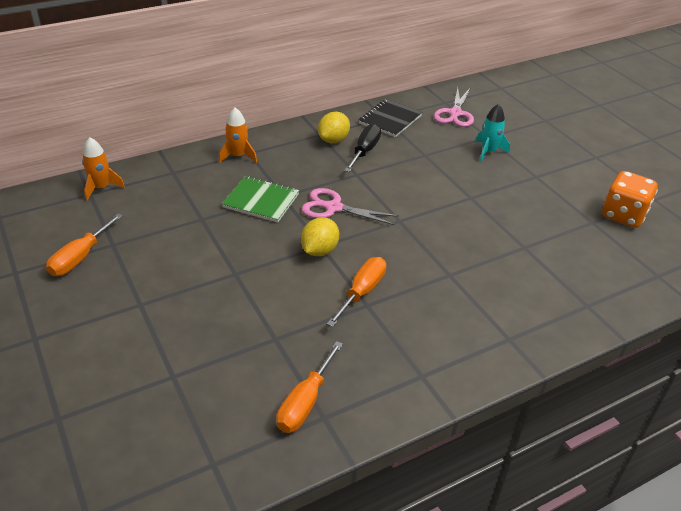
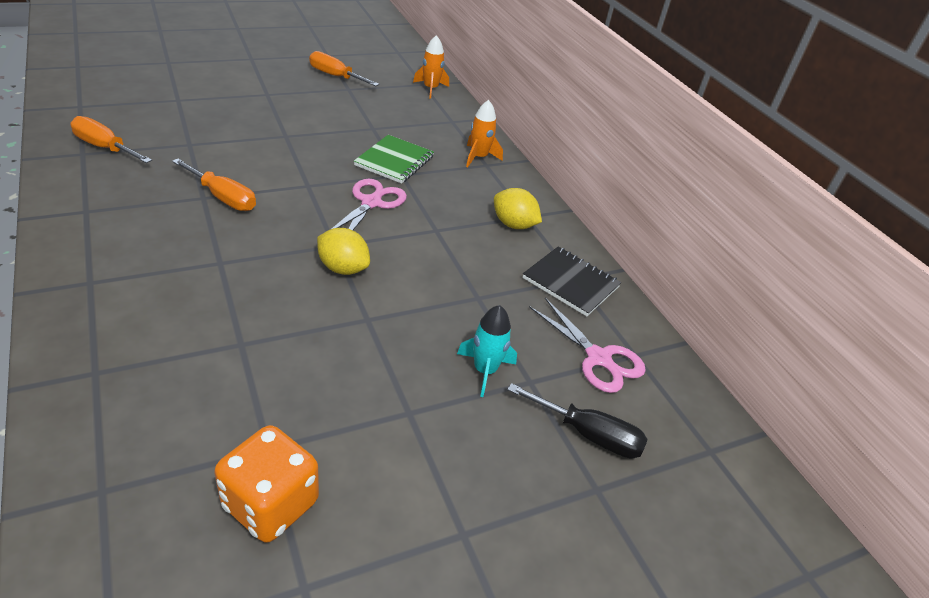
camera: 90 degrees right, 0 degrees up
yellow lemon [301,217,339,256] -> yellow lemon moved to [317,228,370,275]
black screwdriver [344,124,381,172] -> black screwdriver moved to [507,383,647,458]
pink scissors [434,87,474,127] -> pink scissors turned 150 degrees counterclockwise [529,298,646,393]

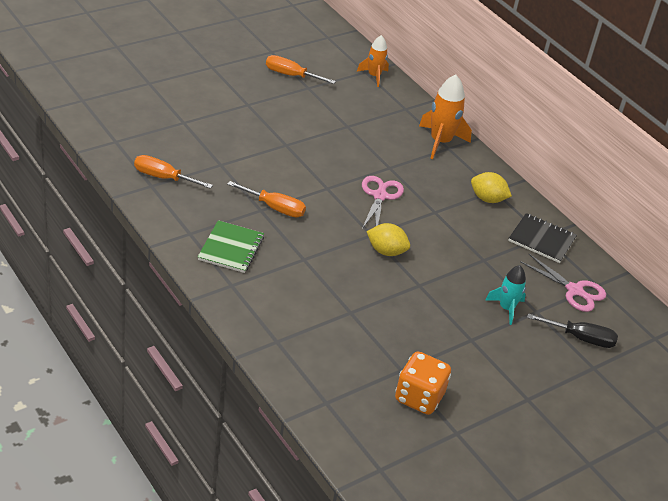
camera: 10 degrees left, 0 degrees up
green notebook [354,135,434,184] -> green notebook moved to [198,220,264,273]
orange rocket [466,100,503,167] -> orange rocket [419,74,472,159], size x1.59

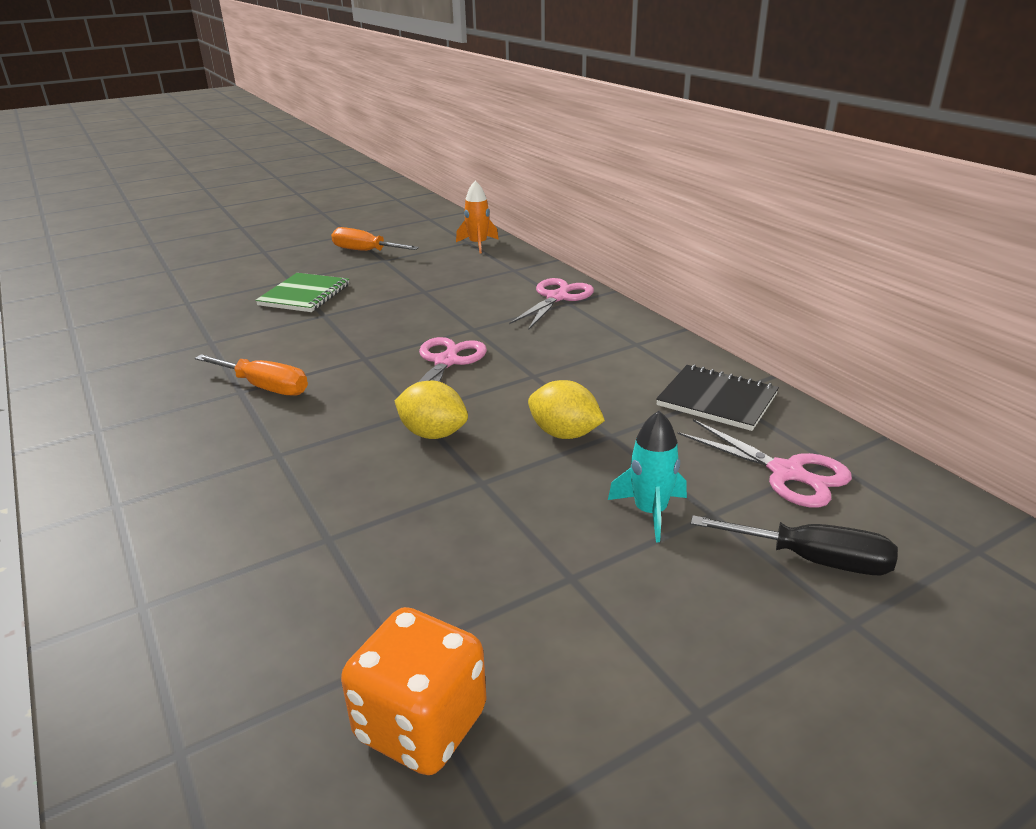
camera: 10 degrees right, 10 degrees down
orange screwdriver [134,155,213,189] -> none
green notebook [198,220,264,273] -> green notebook moved to [255,273,349,312]
orange rocket [419,74,472,159] -> pink scissors [509,278,594,330]
yellow lemon [471,172,512,203] -> yellow lemon moved to [528,380,605,439]

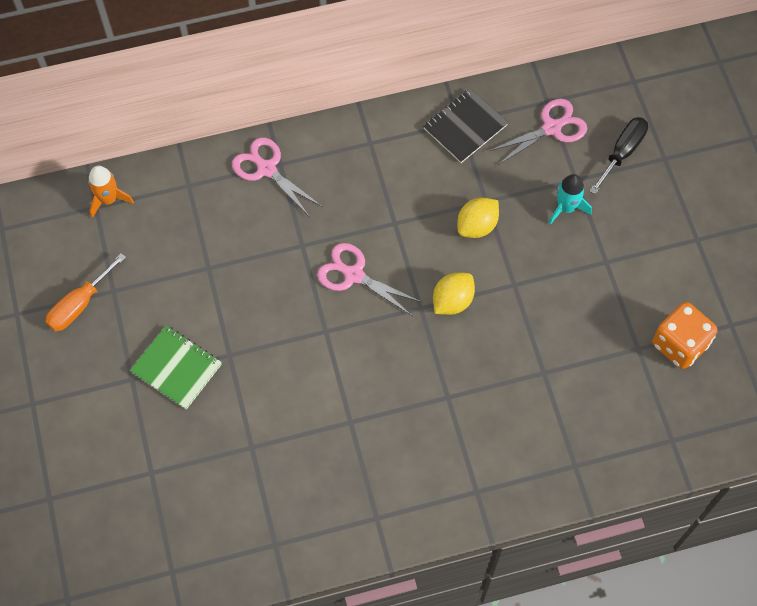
camera: 75 degrees left, 35 degrees up
orange screwdriver [195,354,308,396] -> none

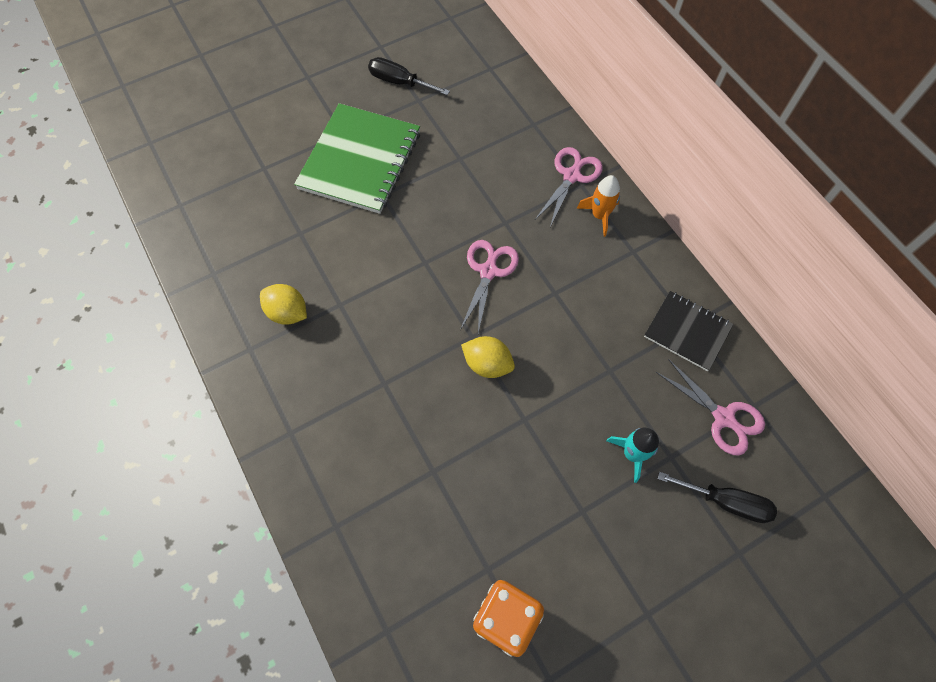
camera: 75 degrees right, 0 degrees up
orange screwdriver [46,253,126,331] -> black screwdriver [368,57,450,95]
orange rocket [88,166,134,218] -> orange rocket moved to [576,175,620,237]
green notebook [130,326,222,410] -> green notebook [294,103,420,214], size x1.73
yellow lemon [457,198,499,238] -> yellow lemon moved to [260,284,307,325]

